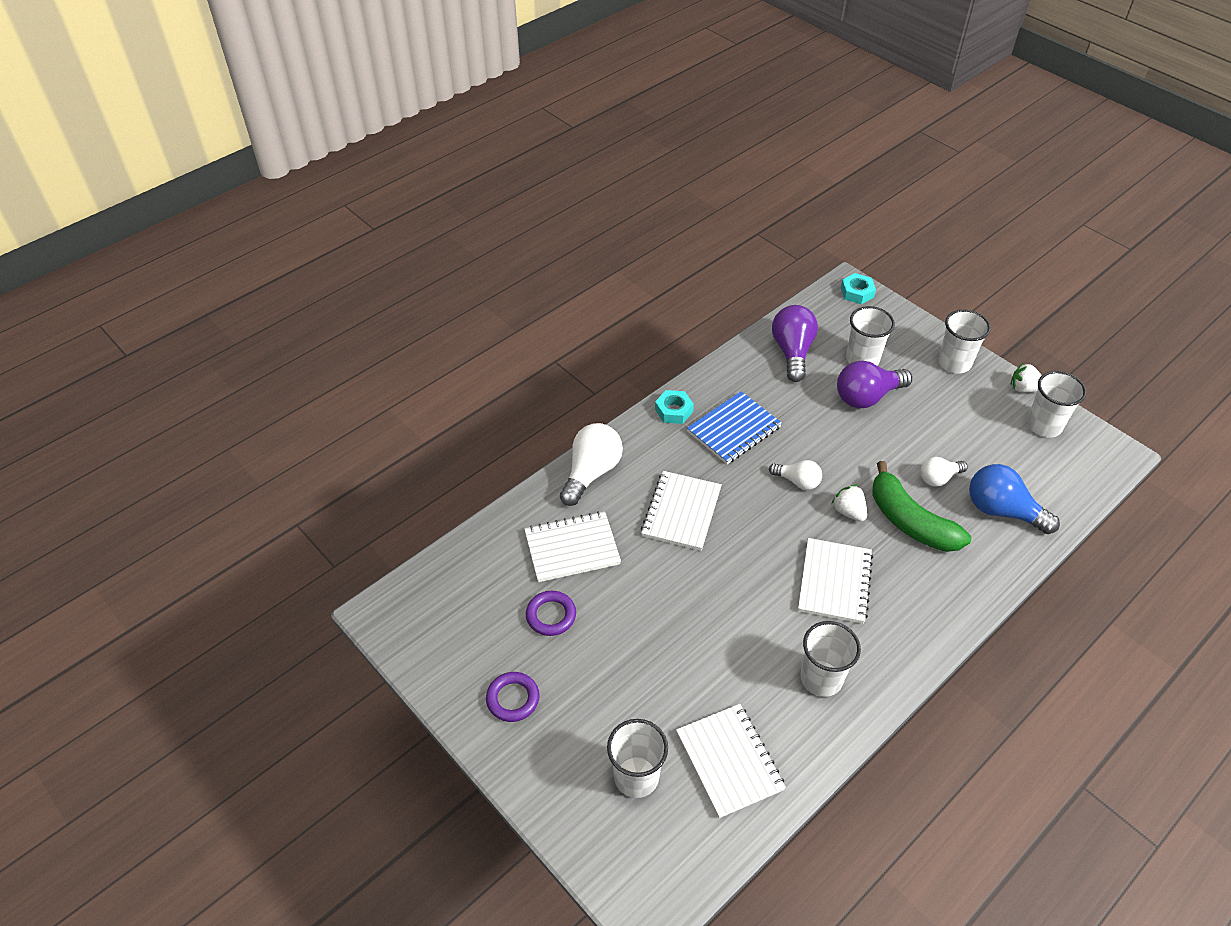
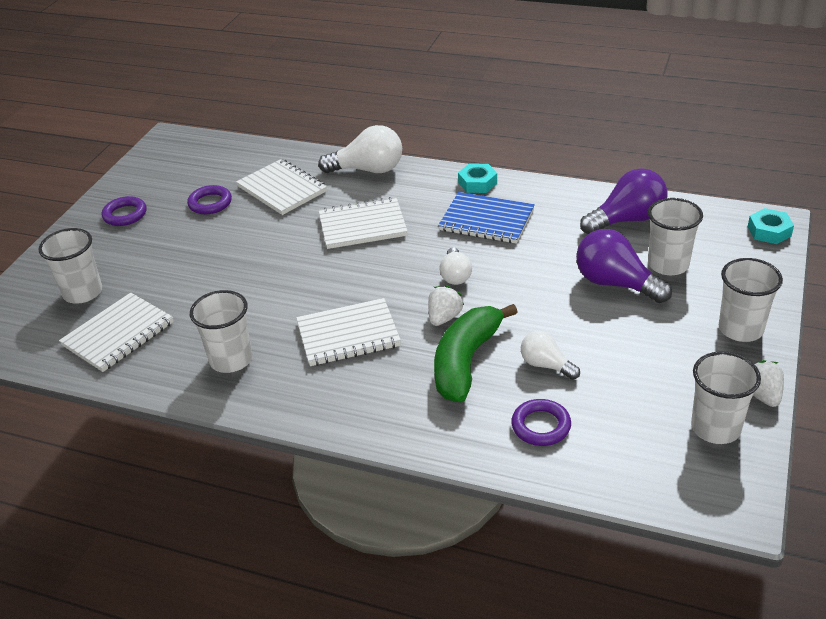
camera: 65 degrees right, 10 degrees down
blue light bulb [969,464,1060,534] -> purple ring [511,399,571,446]

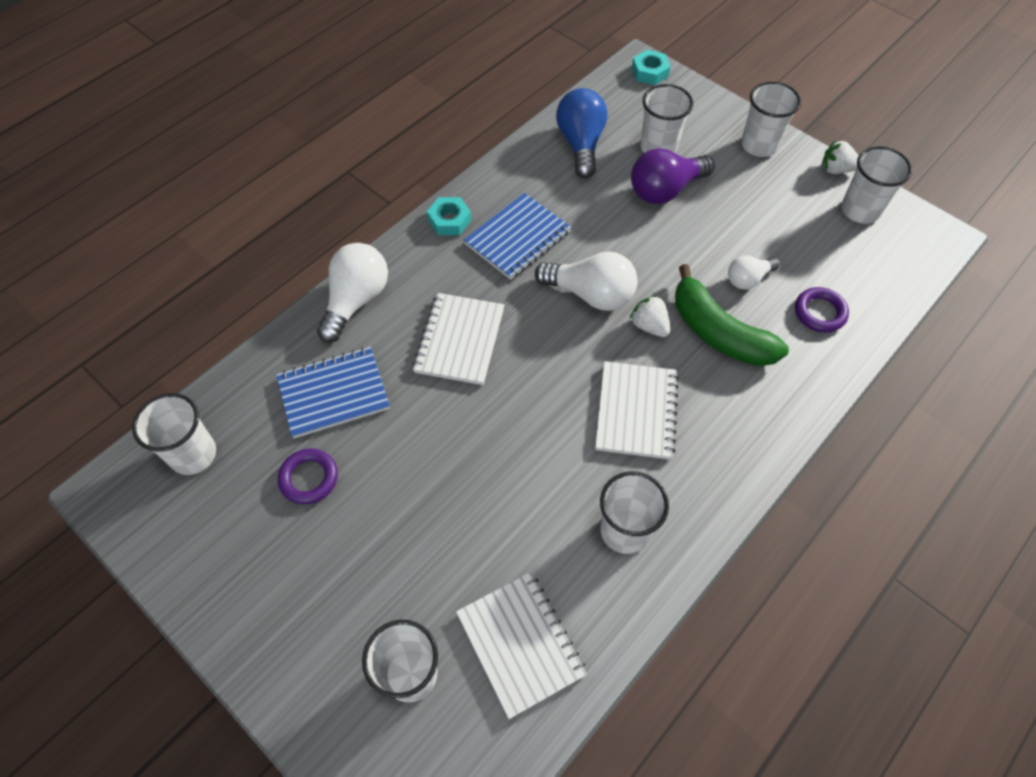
camera: 70 degrees left, 20 degrees up
purple ring [102,196,147,226] -> none
white notebook [236,159,327,215] -> blue notebook [277,347,390,438]
white light bulb [439,247,472,285] -> white light bulb [535,251,638,311], size x1.69
purple light bulb [580,168,668,234] -> blue light bulb [556,88,608,178]
none -> white cup [132,393,216,475]

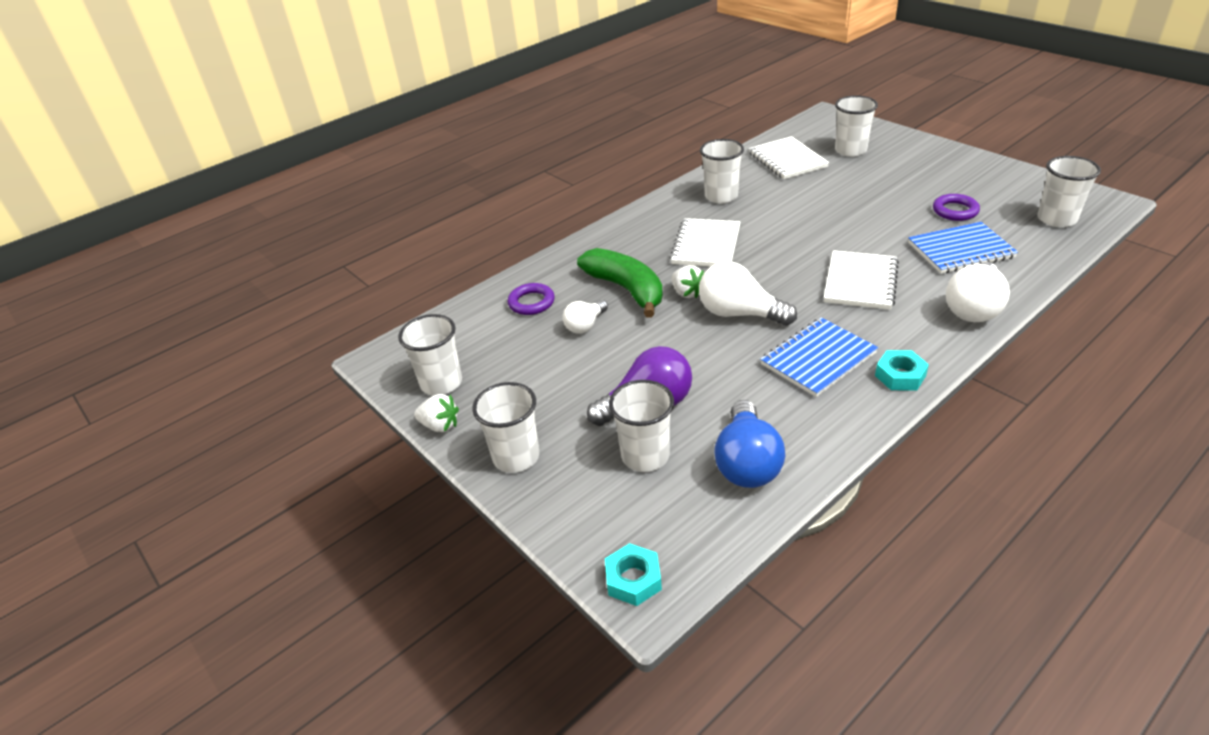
camera: 170 degrees left, 20 degrees down
white light bulb [728,256,780,290] -> white light bulb turned 150 degrees clockwise [563,300,608,333]

